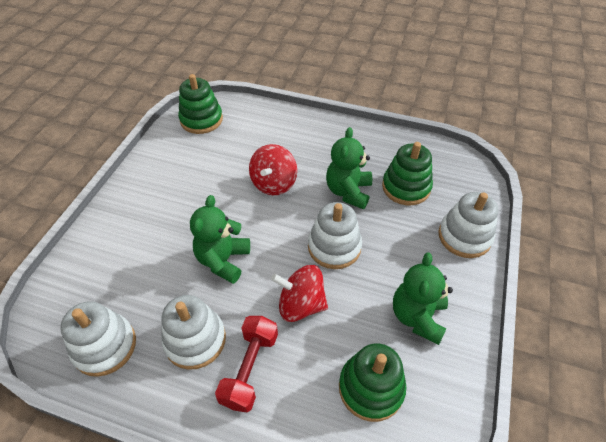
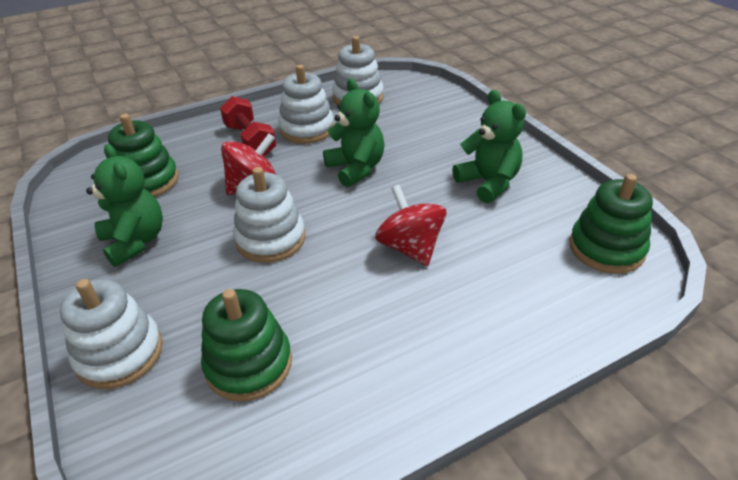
camera: 135 degrees right, 10 degrees down
green teddy bear [326,127,372,209] -> green teddy bear moved to [452,90,526,203]

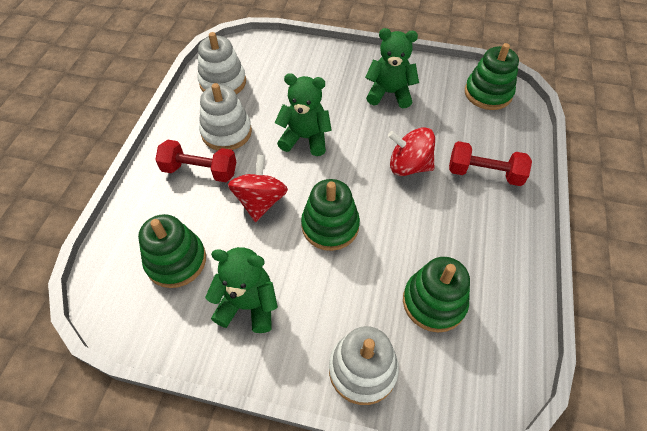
camera: 50 degrees left, 15 degrees up
white stacking toy [233,167,306,263] -> green stacking toy [301,179,360,251]
none -> red dumbbell [449,141,532,186]

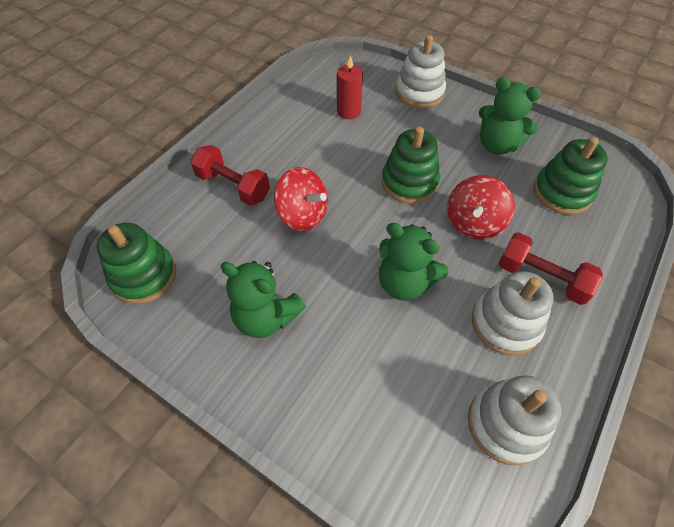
camera: 160 degrees left, 0 degrees up
green stacking toy [403,257,470,332] -> red candle [337,55,363,119]

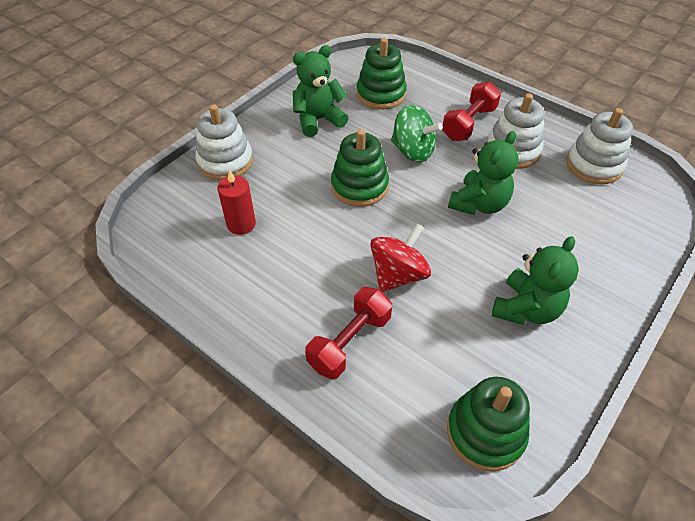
camera: 85 degrees left, 5 degrees down
red spinning top [447,175,515,240] -> green spinning top [391,105,443,162]
green teddy bear [479,77,541,155] -> green teddy bear turned 150 degrees counterclockwise [293,45,348,137]

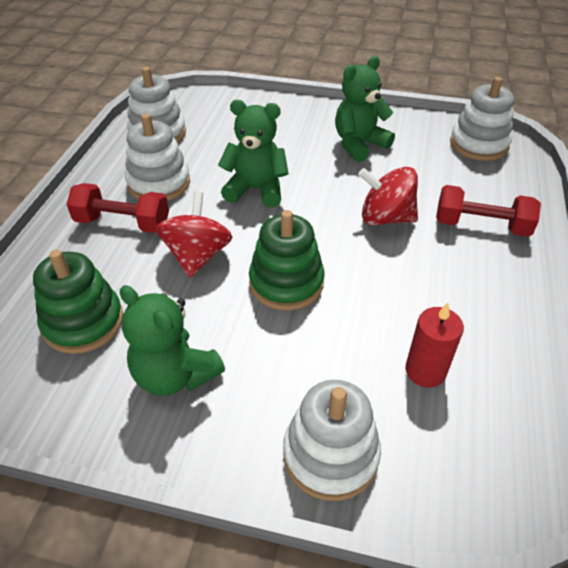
camera: 115 degrees left, 5 degrees down
green spinning top [391,105,443,162] -> red spinning top [156,191,232,278]
green stacking toy [447,377,530,471] -> white stacking toy [450,77,514,161]
green teddy bear [492,236,579,325] -> green teddy bear turned 45 degrees counterclockwise [335,56,395,162]

